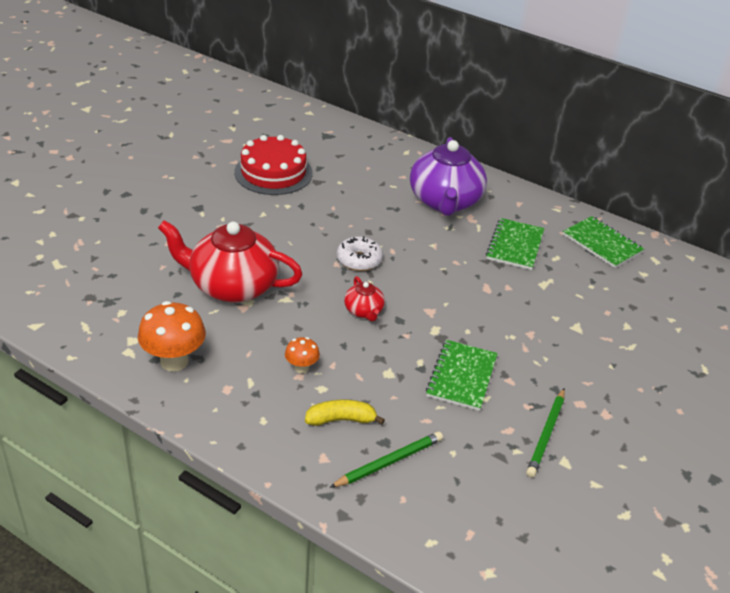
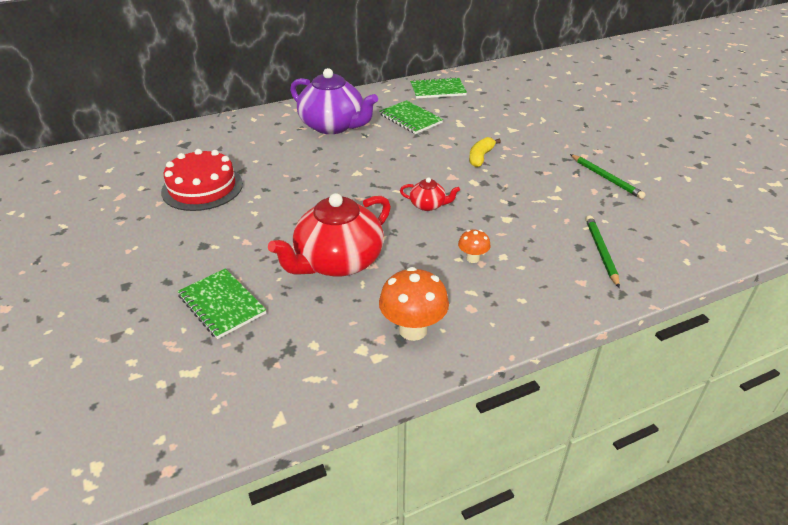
camera: 55 degrees left, 0 degrees up
yellow banana [305,400,385,426] -> yellow banana moved to [469,137,501,167]
white donut [337,236,383,271] -> none
green notebook [426,340,498,411] -> green notebook moved to [178,268,266,339]

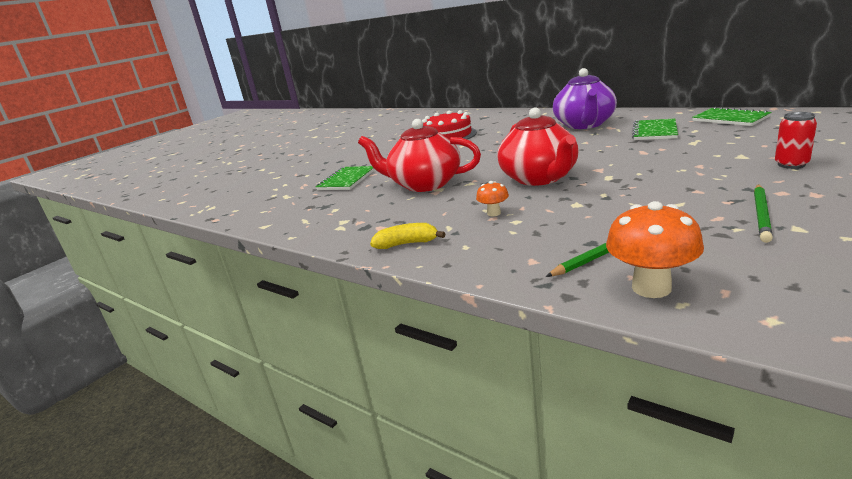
camera: 65 degrees right, 15 degrees down
orange mushroom [379,267,449,341] -> orange mushroom moved to [606,201,704,298]
red teapot [400,177,460,211] -> red teapot [497,107,579,186], size x2.20
yellow banana [469,137,501,167] -> yellow banana moved to [370,223,446,249]
none -> red can [775,112,817,169]

